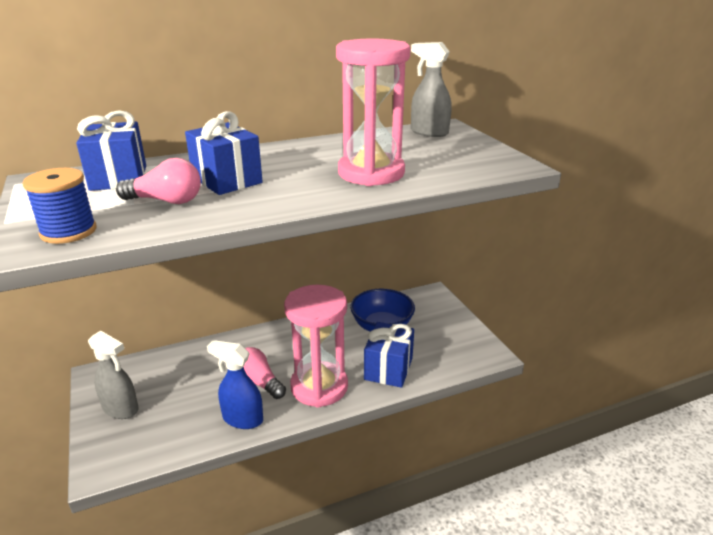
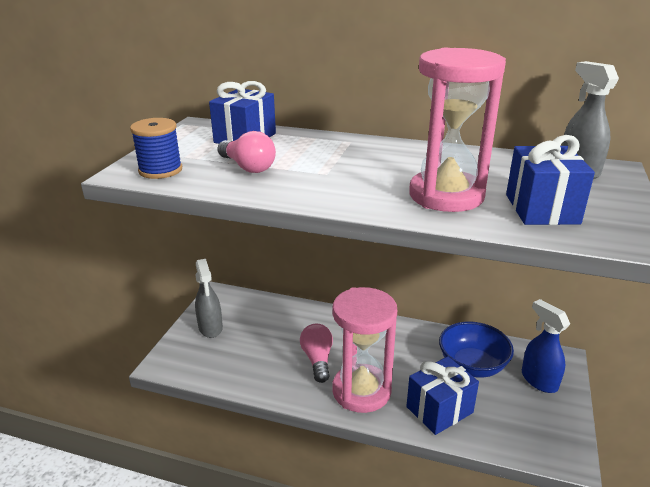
camera: 40 degrees right, 0 degrees up
blue gift [185,111,263,195] -> blue gift moved to [506,135,595,225]
blue spray bottle [207,340,263,429] -> blue spray bottle moved to [522,299,570,393]

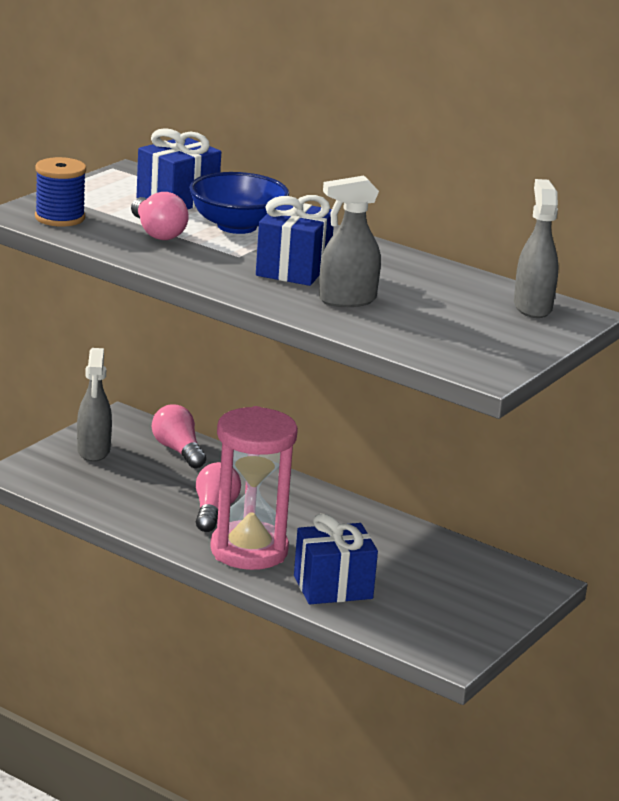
camera: 15 degrees right, 5 degrees down
pink hourglass [409,48,506,212] -> grey spray bottle [319,175,381,307]
blue bowl [439,322,514,378] -> blue bowl moved to [189,172,289,234]
blue gift [506,135,595,225] -> blue gift moved to [256,195,334,286]
blue spray bottle [522,299,570,393] -> none
none -> pink light bulb [152,404,206,468]

